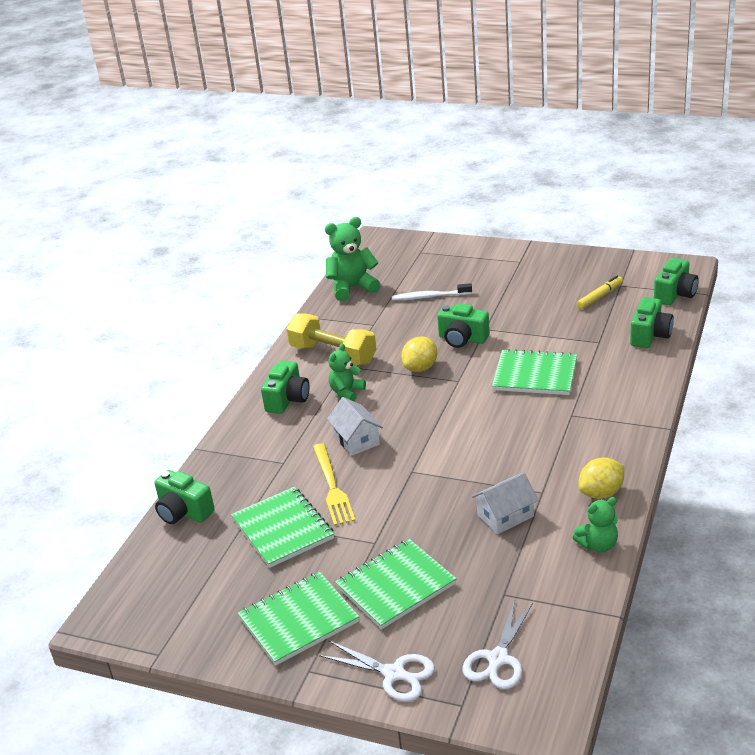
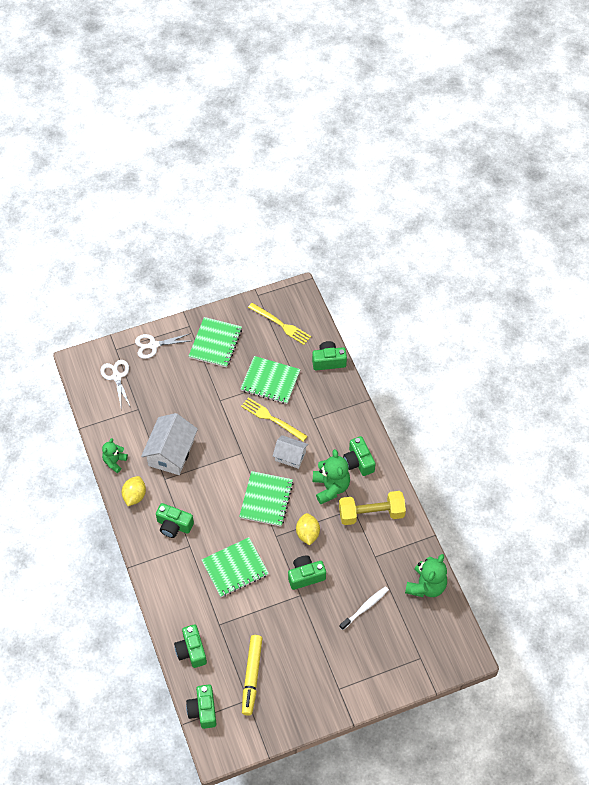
camera: 135 degrees right, 25 degrees up
green teddy bear [328,344,366,401] -> green teddy bear [313,449,350,504], size x1.61
green notebook [335,539,457,629] -> green notebook moved to [239,471,294,527]
white house [472,472,538,534] -> white house [141,413,198,475], size x1.65
yellow marker [577,276,623,310] -> yellow marker [242,635,263,716], size x1.60
none -> green camera [156,503,194,538]
none -> yellow fork [248,303,311,345]

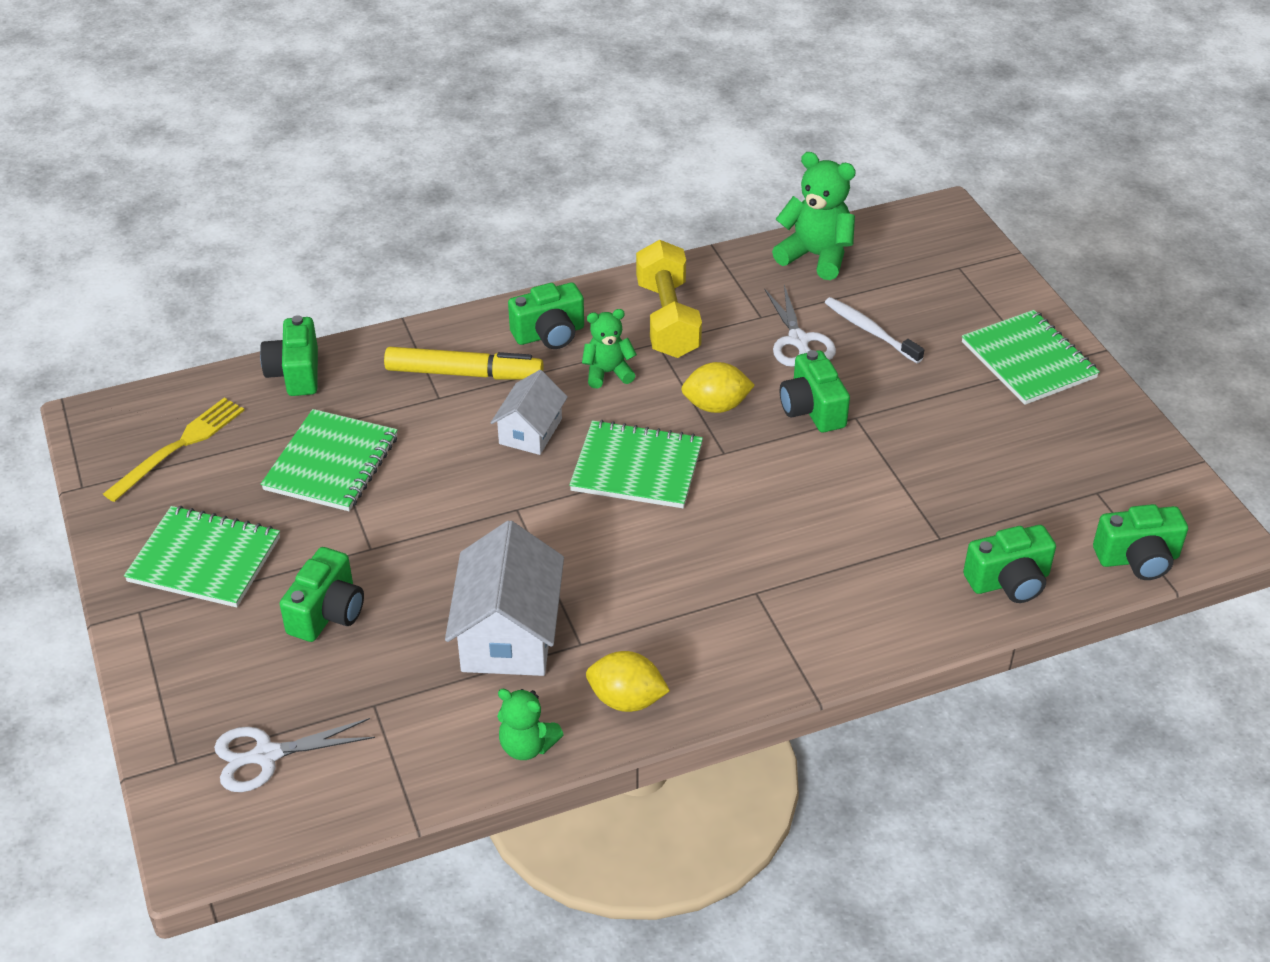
camera: 90 degrees left, 15 degrees down
white scissors [135,333,191,359] -> white scissors moved to [764,285,836,367]
white house [141,413,198,475] -> white house turned 75 degrees clockwise [445,520,564,676]
green camera [156,503,194,538] -> green camera moved to [280,547,364,642]
green notebook [201,537,269,597] -> green notebook moved to [962,310,1100,405]
yellow fork [241,397,308,442] -> none
yellow marker [242,635,263,716] -> yellow marker moved to [384,347,544,380]
green teddy bear [313,449,350,504] -> green teddy bear [582,309,637,388], size x0.62

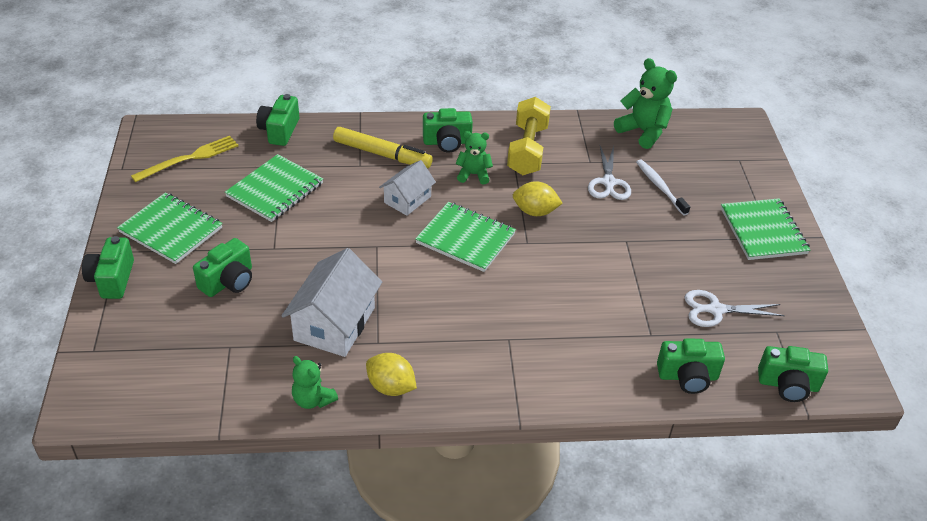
camera: 15 degrees right, 0 degrees up
white scissors [214,718,375,792] -> white scissors moved to [684,290,785,327]
green camera [780,350,850,432] -> green camera moved to [82,236,134,299]

